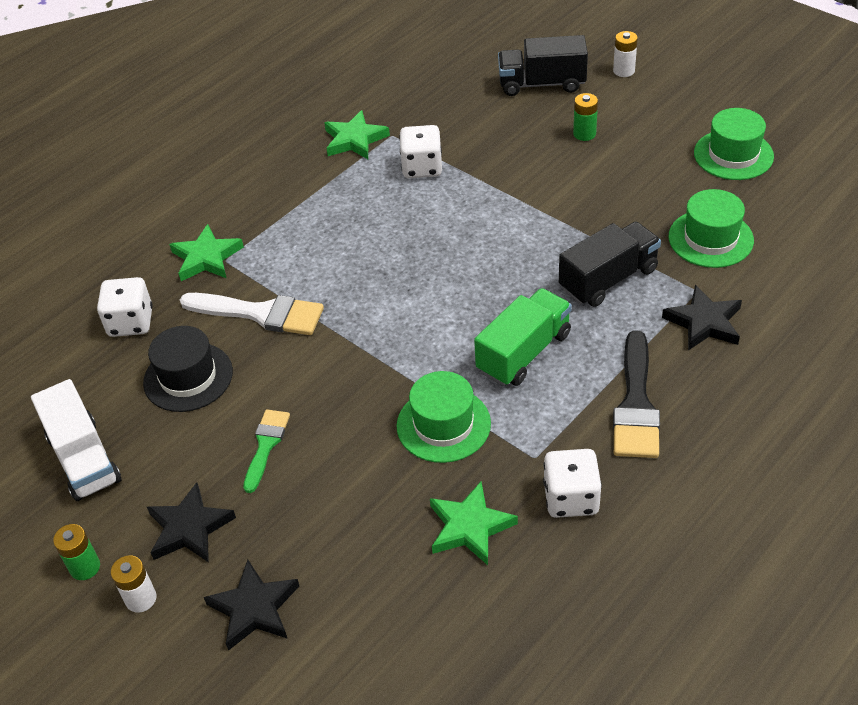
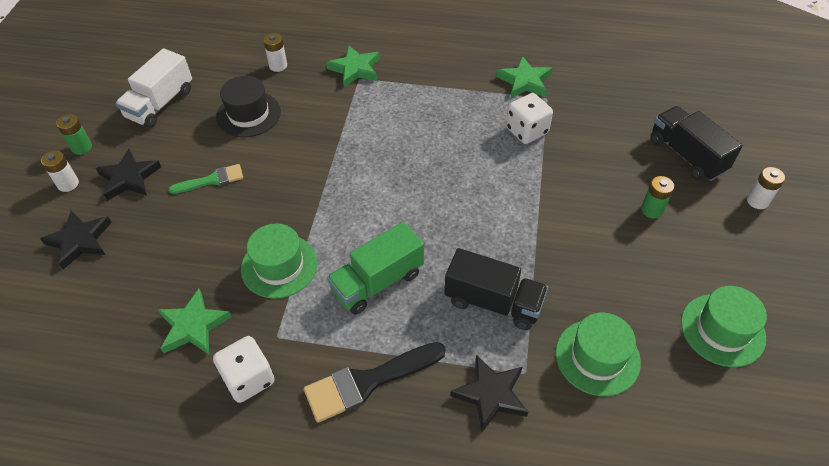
camera: 55 degrees right, 5 degrees up
white dice [97,277,153,337] -> white battery [263,33,287,72]
white brush [180,293,324,335] -> none
green truck [474,288,572,386] -> green truck turned 135 degrees clockwise [327,222,424,315]

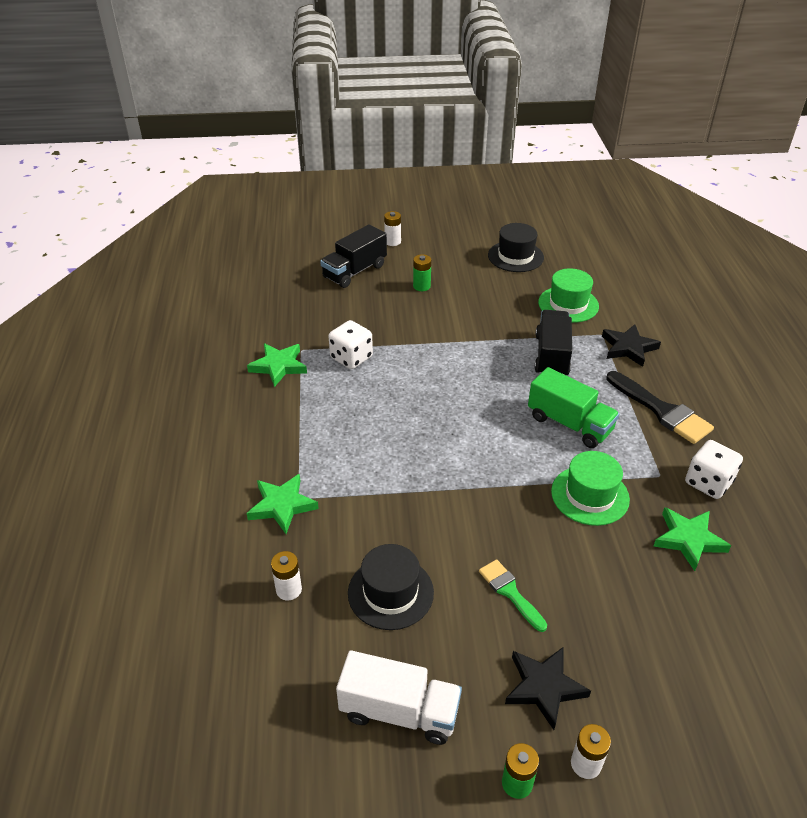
camera: 105 degrees left, 10 degrees down
black star [40,211,112,269] -> none
green hat [681,286,767,367] -> black hat [488,223,544,272]

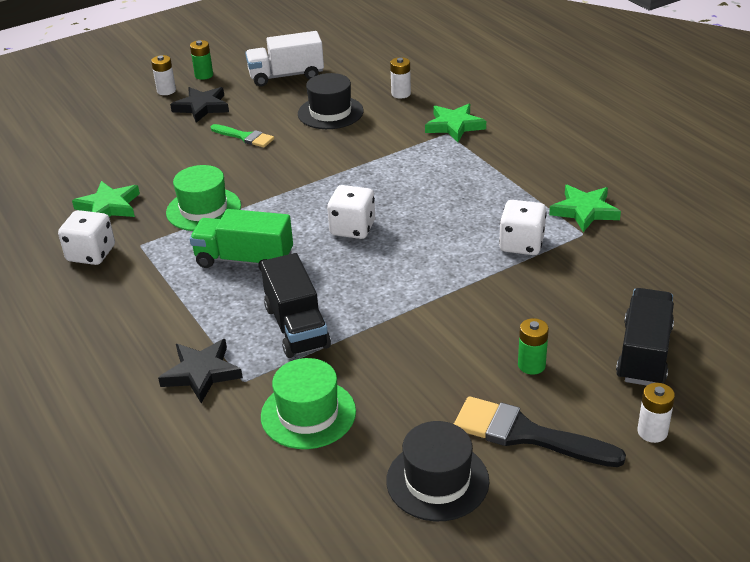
camera: 155 degrees right, 5 degrees down
black brush [606,371,714,444] -> black brush moved to [454,396,626,467]
none -> white dice [327,185,375,239]

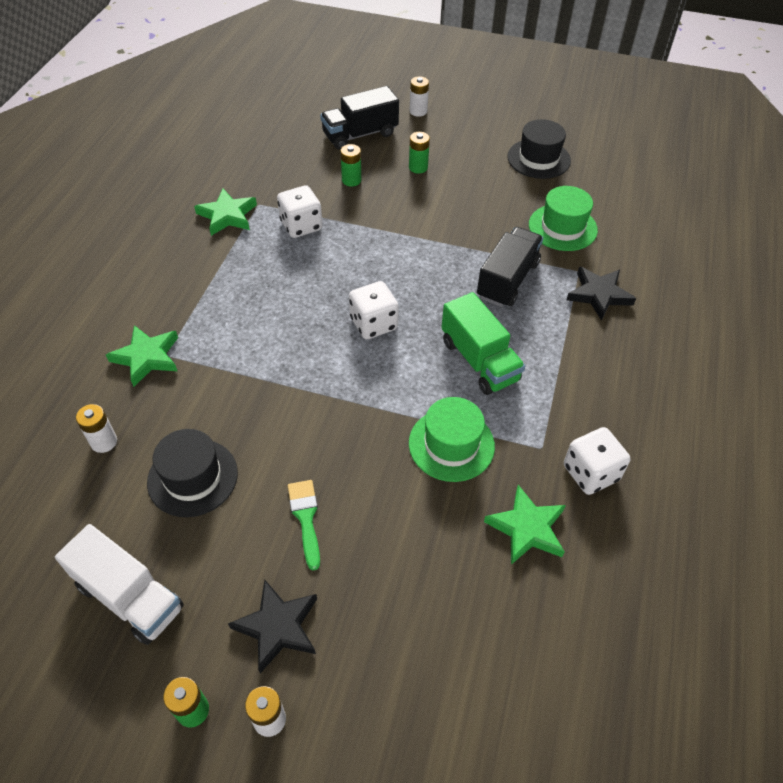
camera: 135 degrees left, 15 degrees up
black brush [454,396,626,467] -> none
none -> green battery [340,144,361,187]

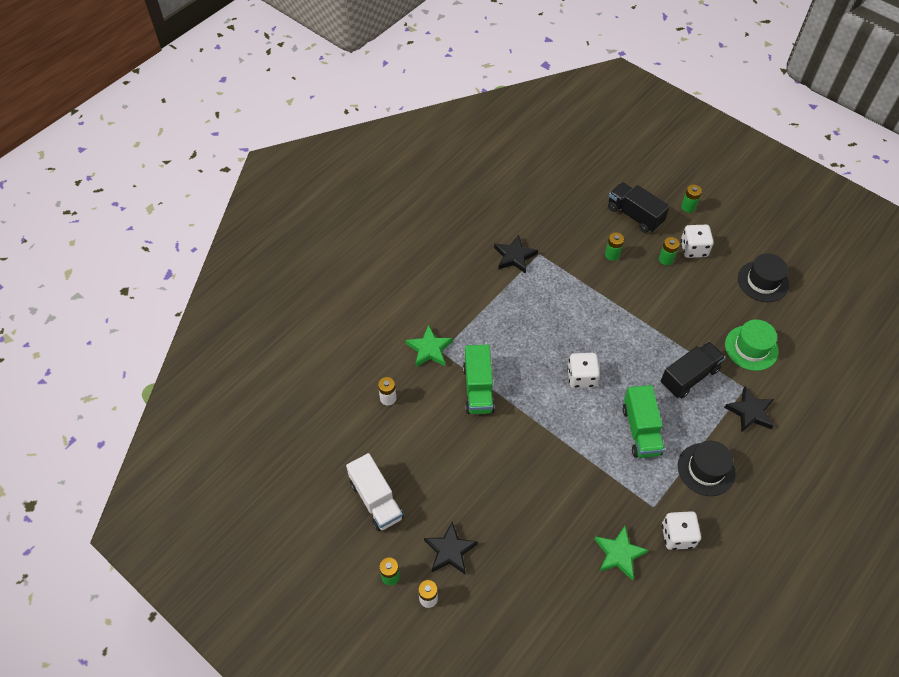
camera: 25 degrees right, 5 degrees up
black hat [147,429,238,517] -> black hat moved to [678,441,736,496]
green star [194,189,257,236] -> black star [494,234,538,274]
white dice [277,185,323,238] -> white dice moved to [681,225,714,258]
green brush [288,480,320,570] -> none
black truck [320,86,399,150] -> black truck turned 45 degrees clockwise [608,182,670,233]
green hat [409,397,495,482] -> none
white battery [410,76,429,117] -> green battery [681,185,702,213]
none -> green truck [463,345,495,414]

